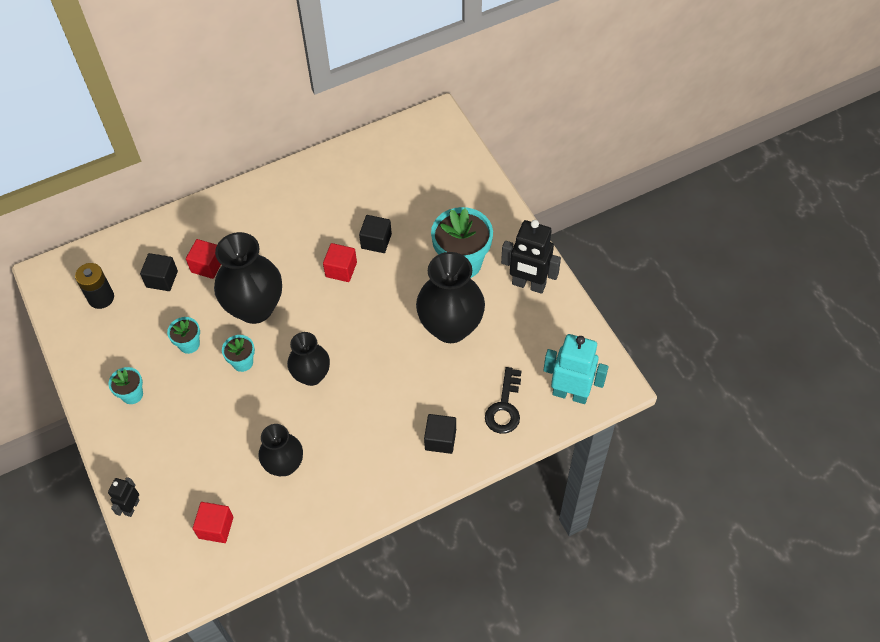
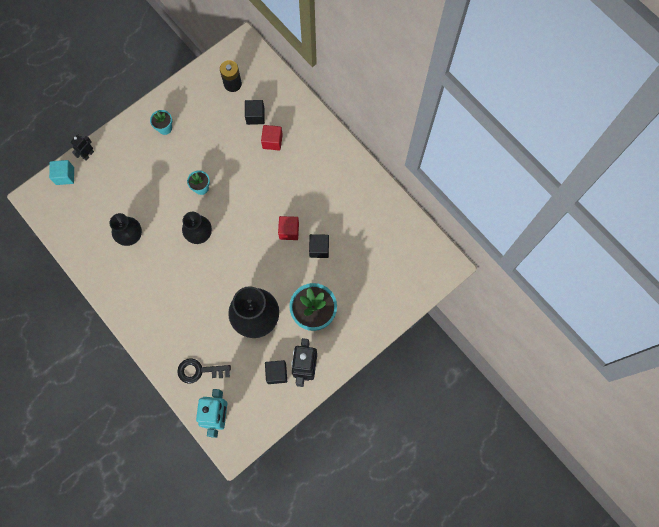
camera: 75 degrees right, 15 degrees up
black robot [108,477,139,517] -> black robot turned 60 degrees counterclockwise [71,134,94,161]
turquoise flower pot [167,317,200,354] -> none
red cube [193,502,233,543] -> none
black vase [214,232,282,324] -> none
black cube [424,414,456,454] -> black cube moved to [265,360,287,384]
none -> turquoise cube [49,160,74,185]

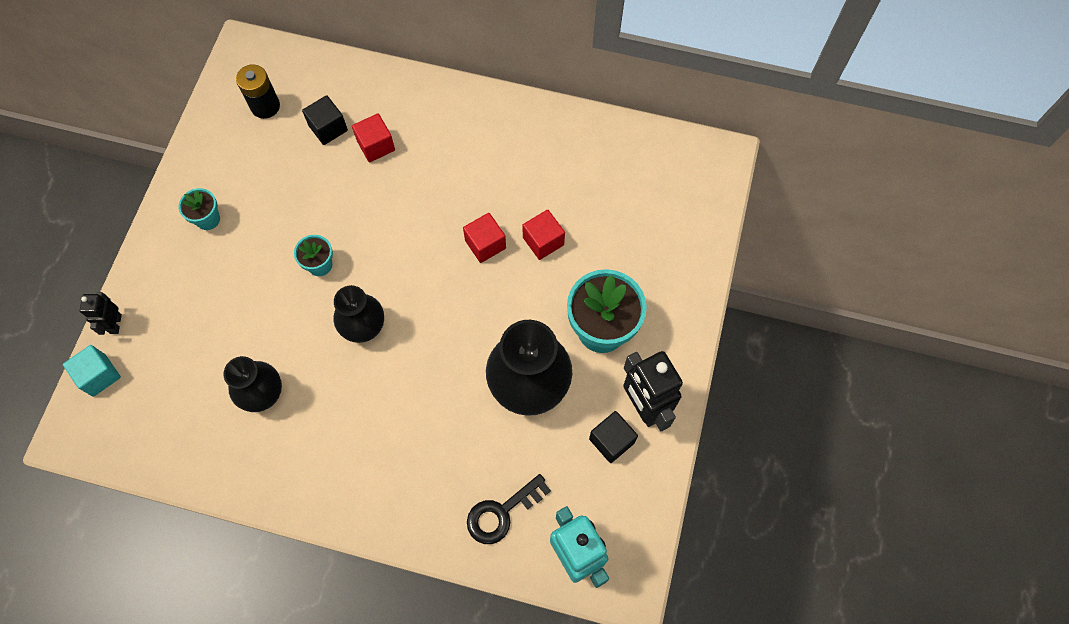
camera: 35 degrees left, 5 degrees down
black cube [309,234,329,258] -> red cube [522,210,565,260]

